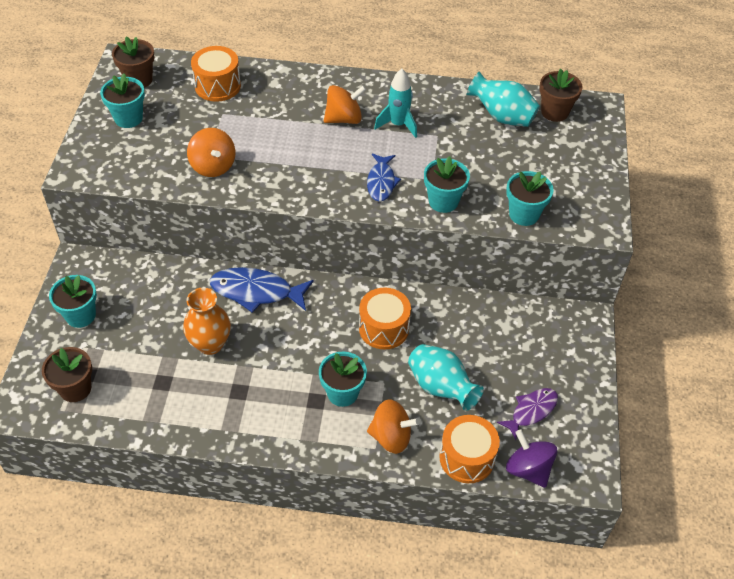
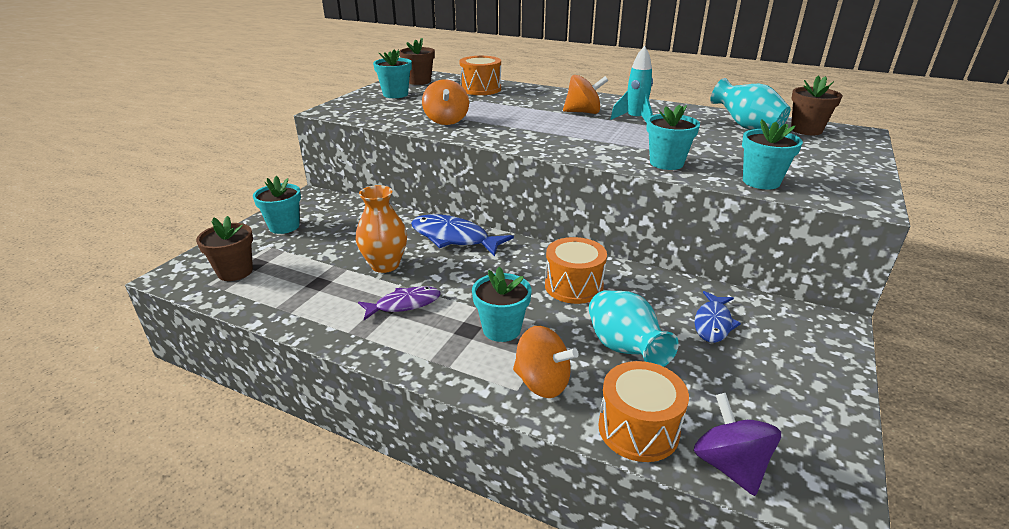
camera: 20 degrees right, 20 degrees down
blue fish [367,153,401,202] -> blue fish moved to [694,291,741,343]
purple fish [497,388,558,440] -> purple fish moved to [358,286,440,320]

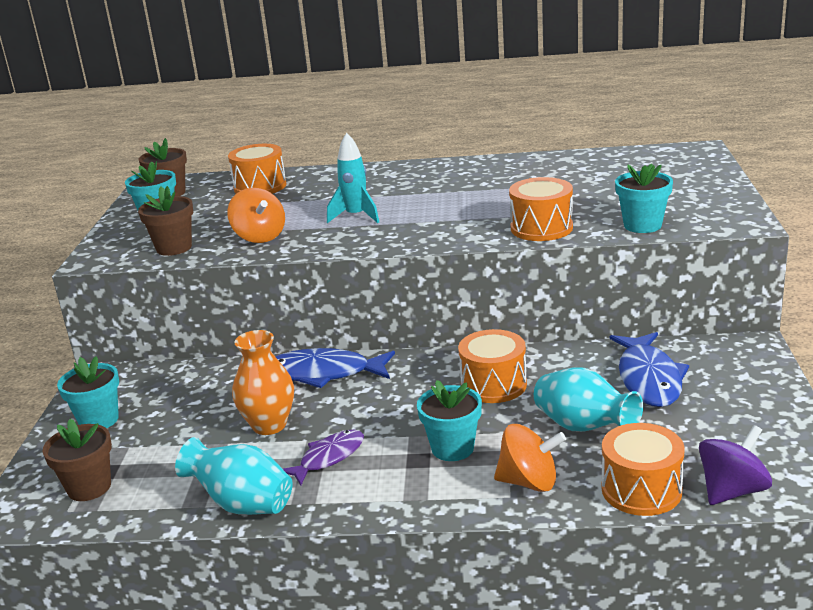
camera: 20 degrees left, 5 degrees down
orange spinning top [563,75,608,114] -> none
turquoise rocket [610,46,653,123] -> turquoise rocket moved to [327,132,379,223]
turquoise flower pot [646,105,700,170] -> orange drum [509,177,573,241]
blue fish [694,291,741,343] -> blue fish [610,332,689,407], size x1.57
purple spinning top [694,393,781,496] -> purple spinning top turned 90 degrees clockwise [699,425,772,505]
turquoise vase [710,78,791,130] -> turquoise vase moved to [175,437,293,515]
brown flower pot [791,76,842,135] -> brown flower pot moved to [138,186,193,256]

